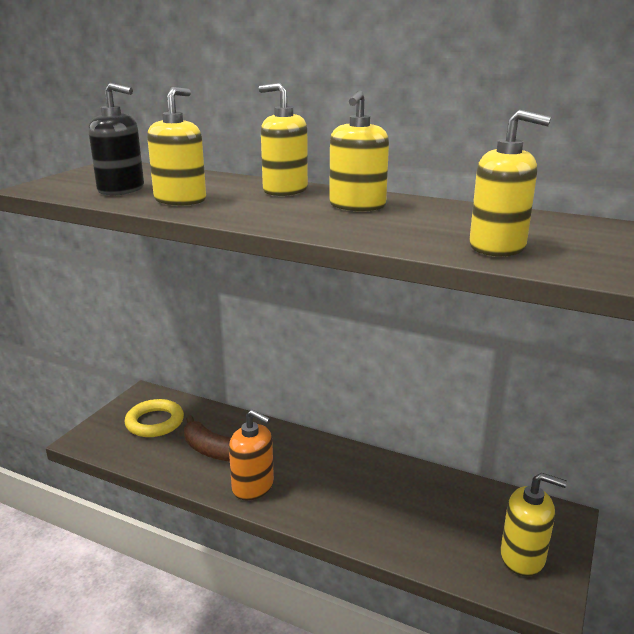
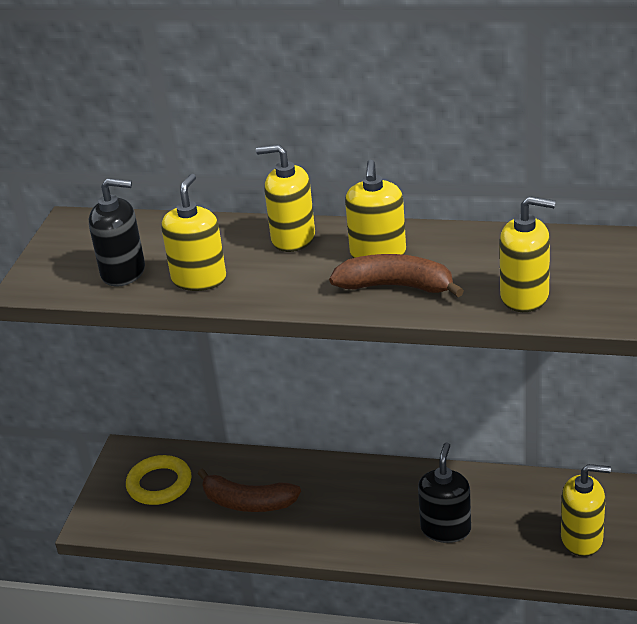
camera: 10 degrees left, 10 degrees up
orange soap dispenser [229,410,274,500] -> none
none -> brown banana [329,254,464,297]
none -> black soap dispenser [418,442,471,543]

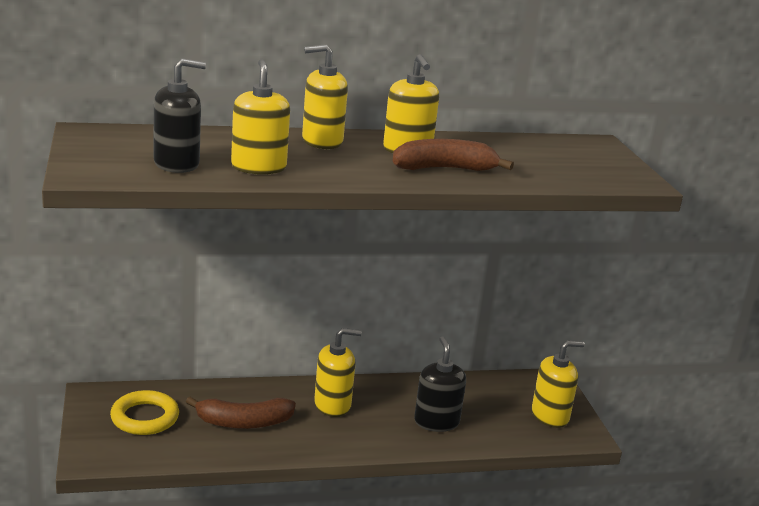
camera: 30 degrees left, 10 degrees down
yellow soap dispenser [500,196,556,312] -> yellow soap dispenser moved to [314,328,362,417]

